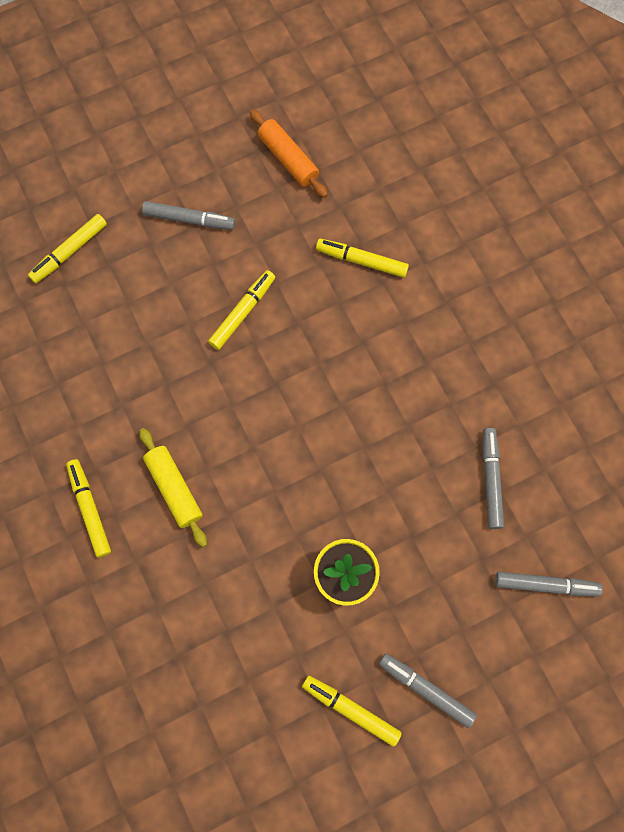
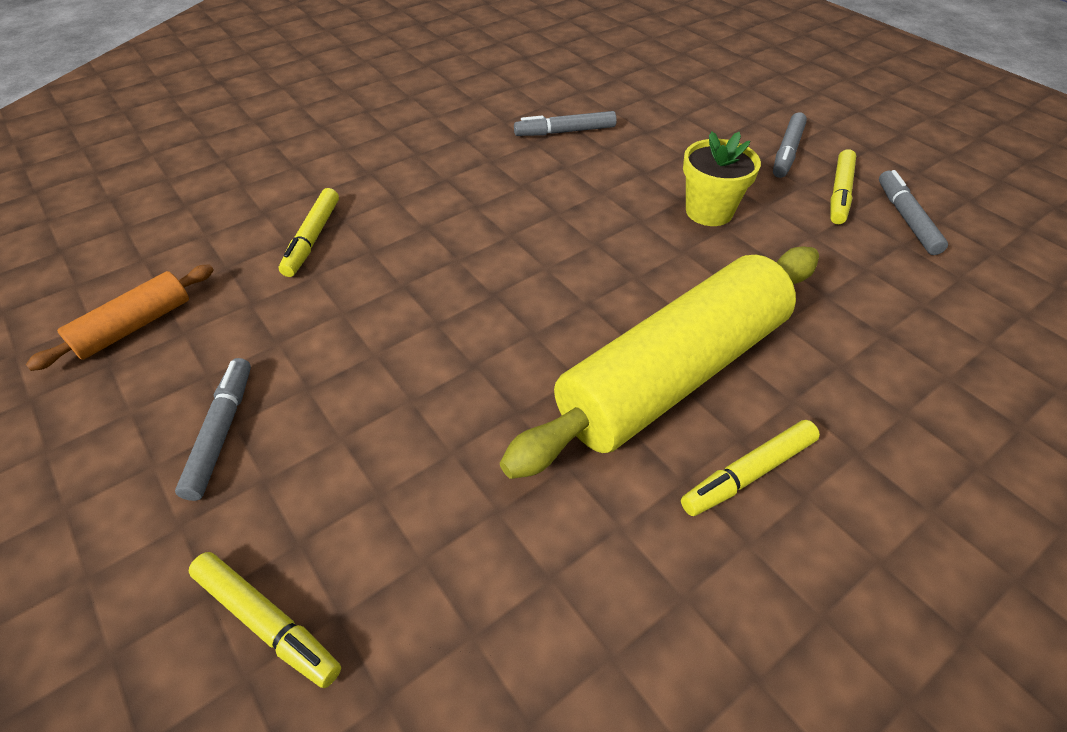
camera: 100 degrees left, 25 degrees down
yellow rolling pin [139,428,207,547] -> yellow rolling pin [500,247,819,479], size x2.16
yellow marker [208,270,275,350] -> none
grey marker [495,572,603,596] -> grey marker moved to [879,170,948,255]

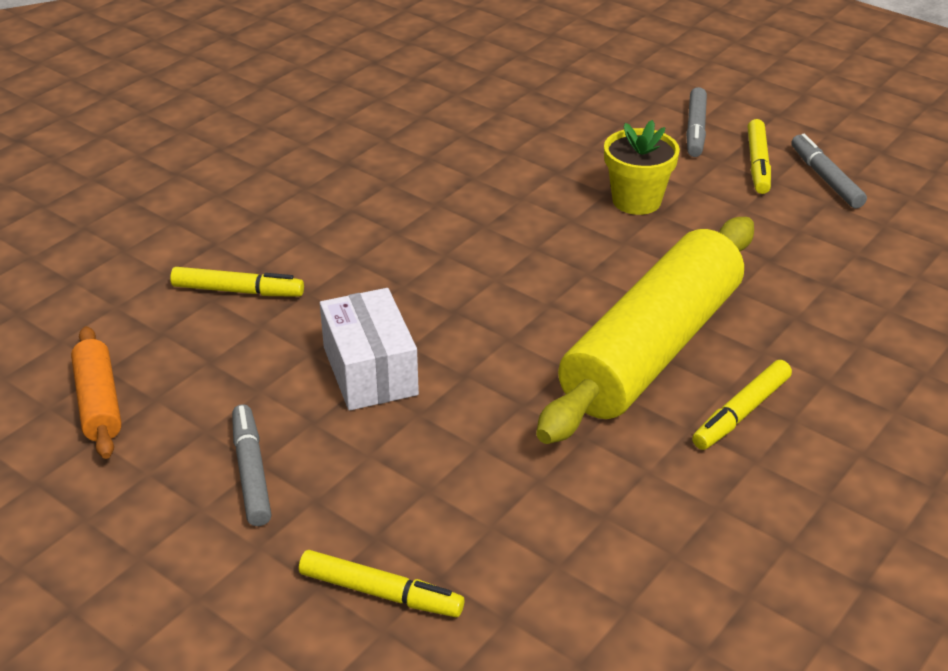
camera: 15 degrees left, 10 degrees down
orange rolling pin [26,264,214,371] -> orange rolling pin turned 45 degrees counterclockwise [71,326,122,459]
yellow marker [279,188,339,277] -> yellow marker turned 75 degrees counterclockwise [170,267,304,297]
grey marker [514,111,617,136] -> none
none -> white box [320,288,419,411]

